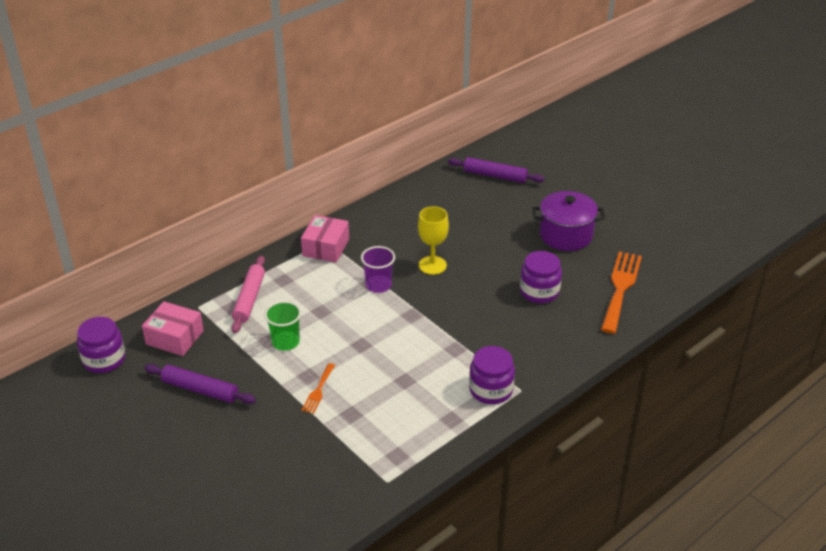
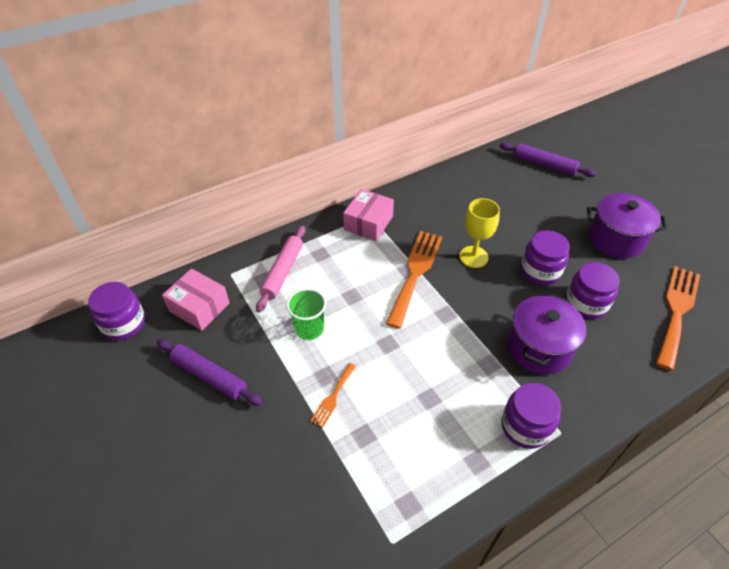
camera: 10 degrees right, 10 degrees up
purple cup [361,246,395,293] -> orange fork [386,231,442,329]
none -> purple pot [507,294,587,374]
none -> purple jar [521,230,570,285]

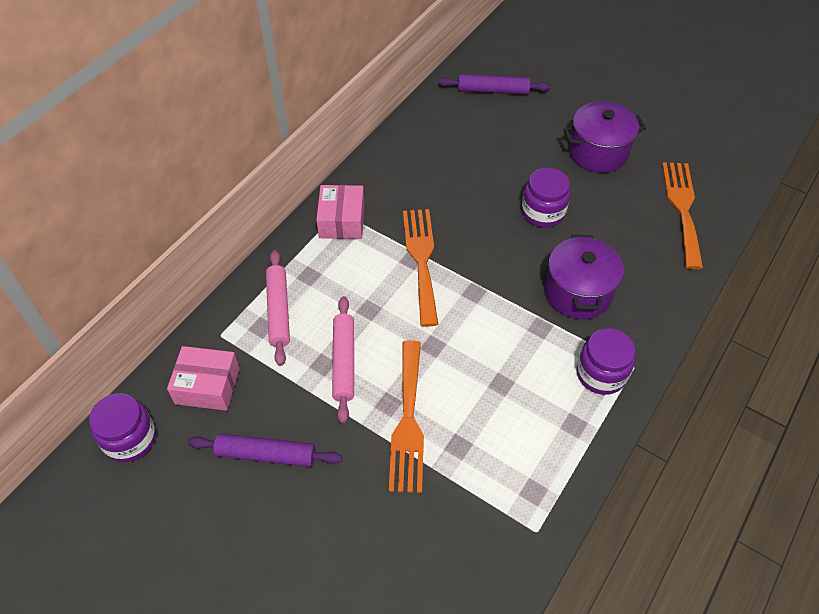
camera: 25 degrees left, 5 degrees up
green cup [286,288,326,340] -> pink rolling pin [332,296,354,423]
orange fork [310,363,356,428] -> orange fork [389,340,424,493], size x2.03
yellow goblet [459,198,500,268] -> none
purple jar [566,262,620,319] -> none

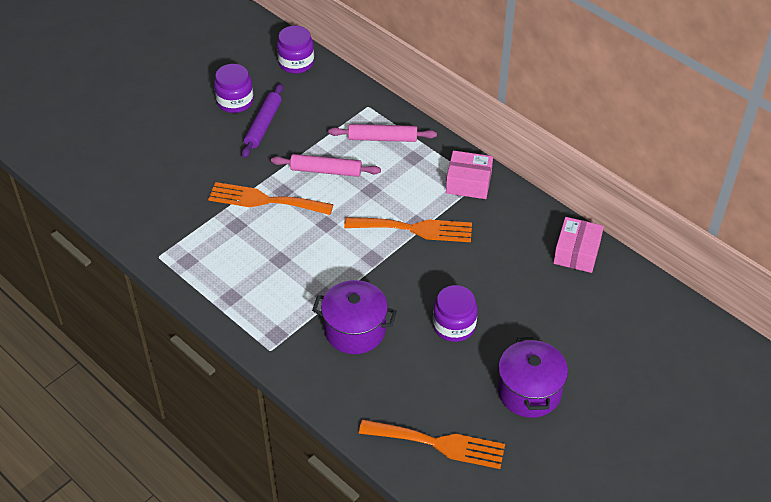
camera: 100 degrees right, 5 degrees down
pink box [167,346,240,411] -> pink box moved to [553,217,604,273]
purple rolling pin [438,74,551,95] -> none
purple jar [576,328,635,395] -> purple jar moved to [214,64,253,113]

